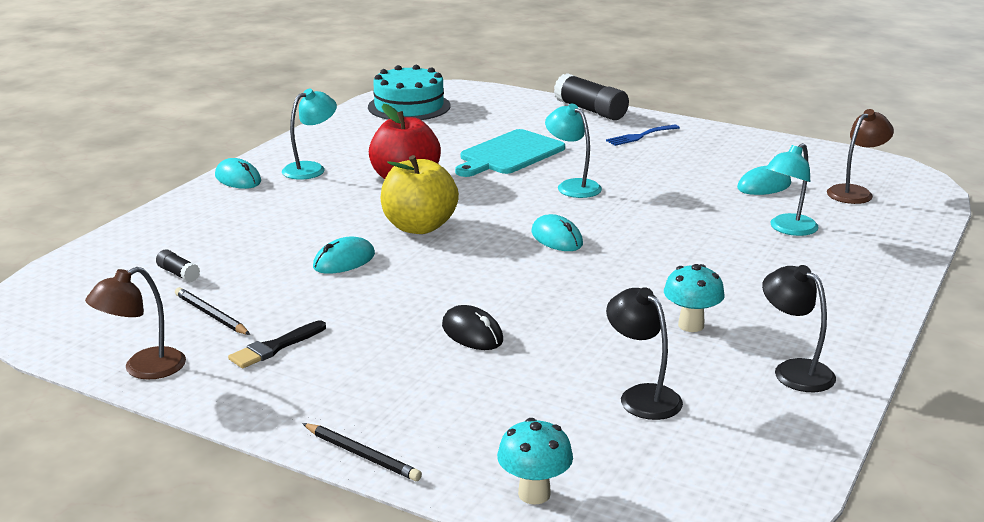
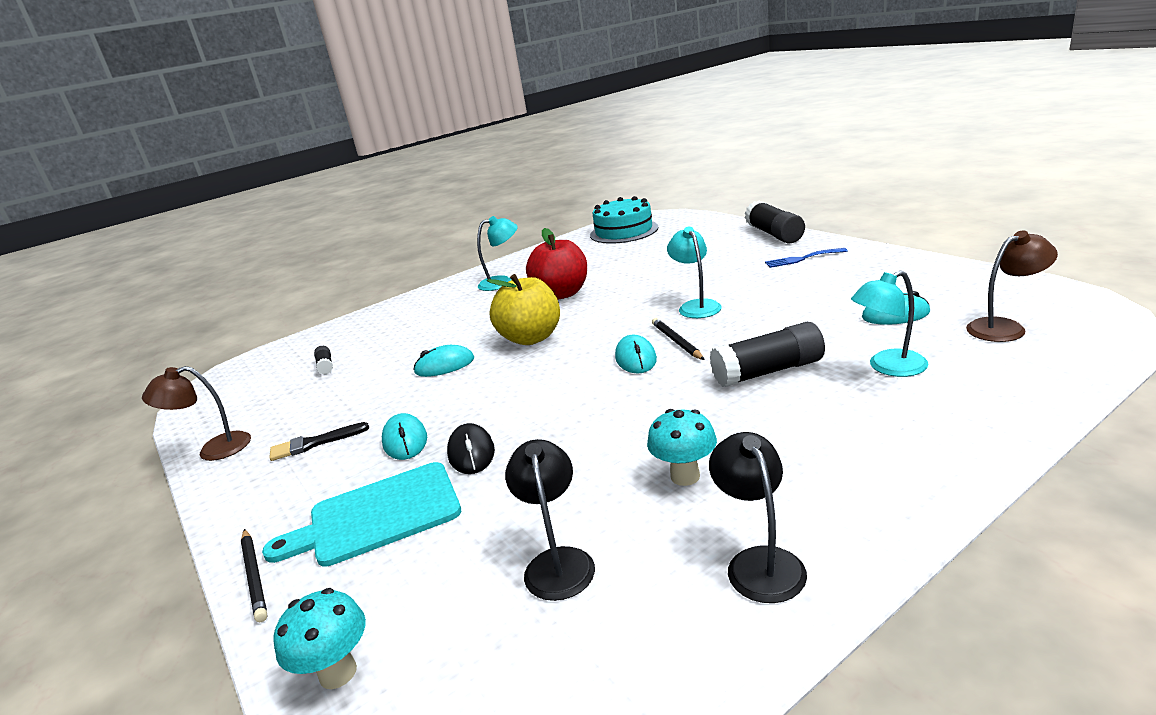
camera: 30 degrees right, 0 degrees up
black pencil [175,287,251,335] -> black pencil moved to [652,318,705,360]
turquoise mouse [215,158,261,189] -> turquoise mouse moved to [382,413,427,460]
turquoise cutting board [455,129,565,177] -> turquoise cutting board moved to [262,462,461,567]
none -> black glue stick [710,322,825,387]

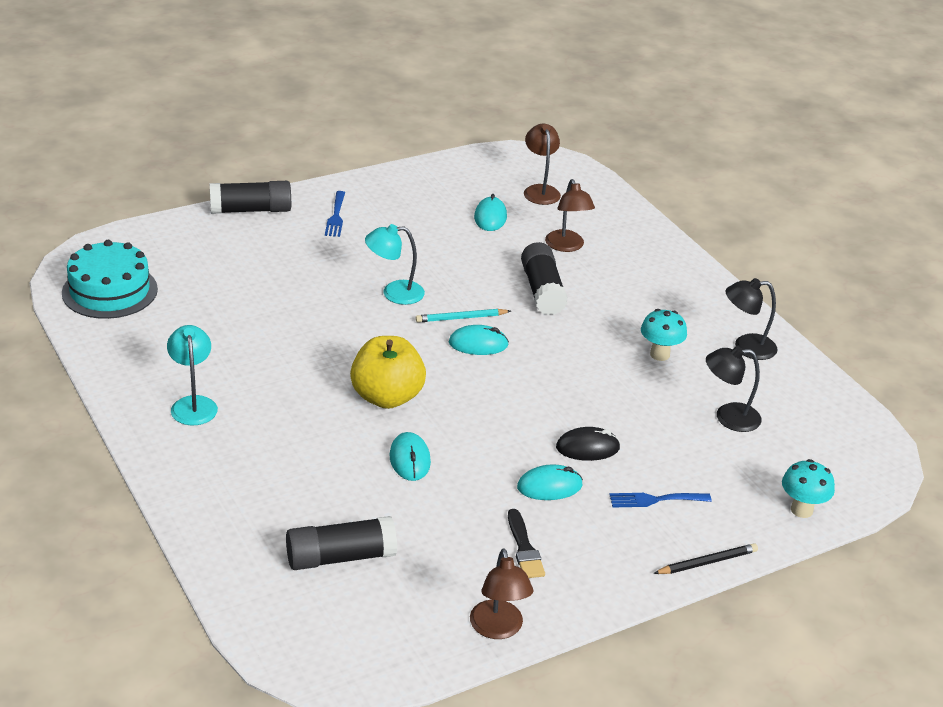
camera: 90 degrees left, 10 degrees up
turquoise cutting board [262,462,461,567] -> blue fork [609,493,712,507]
black glue stick [314,346,333,374] -> black glue stick [286,516,397,570], size x2.11
red apple [526,228,587,299] -> none
black pencil [652,318,705,360] -> turquoise pencil [415,309,511,323]
turquoise lamp [851,270,928,377] -> brown lamp [545,179,595,252]

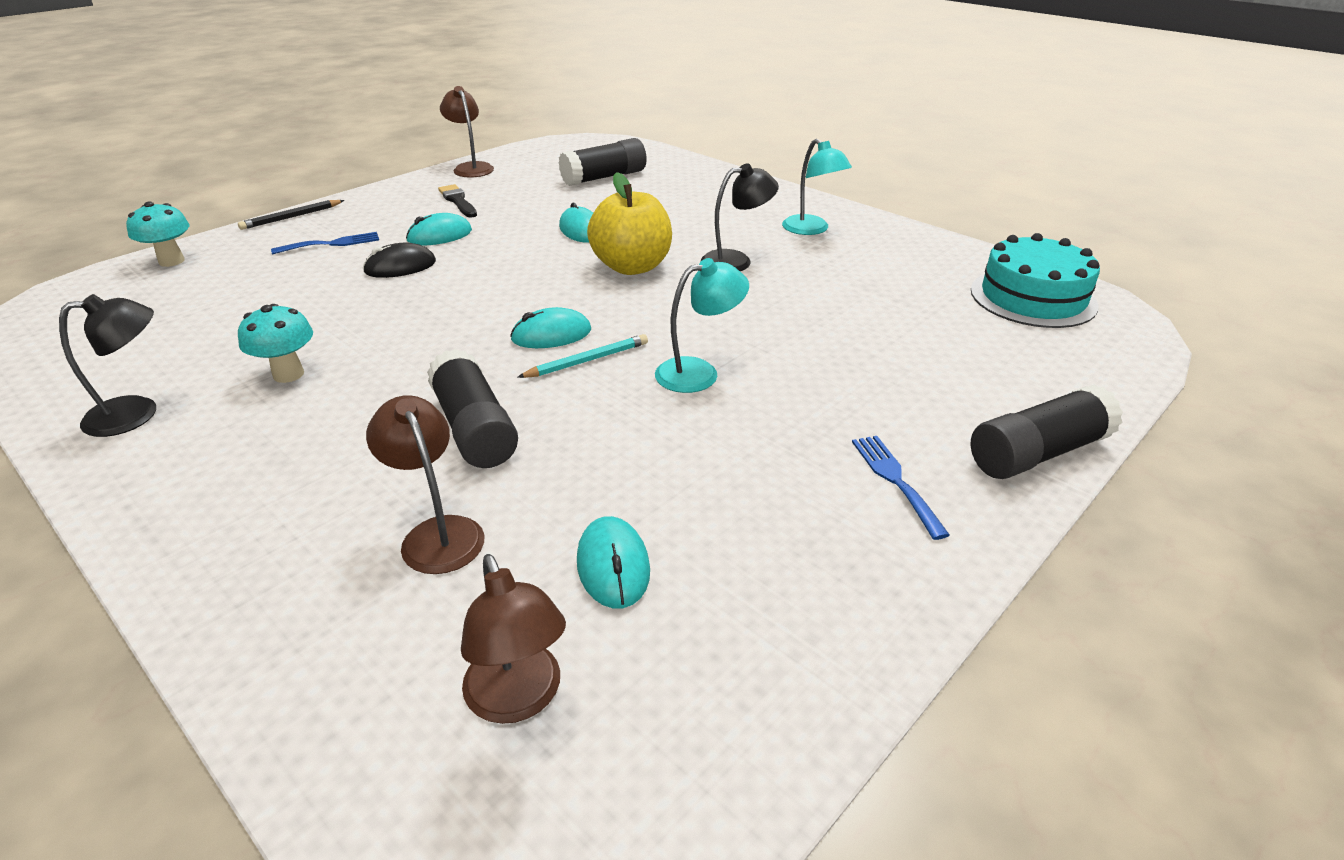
camera: 165 degrees right, 0 degrees up
black lamp [706,346,762,432] -> black lamp moved to [701,163,779,271]

